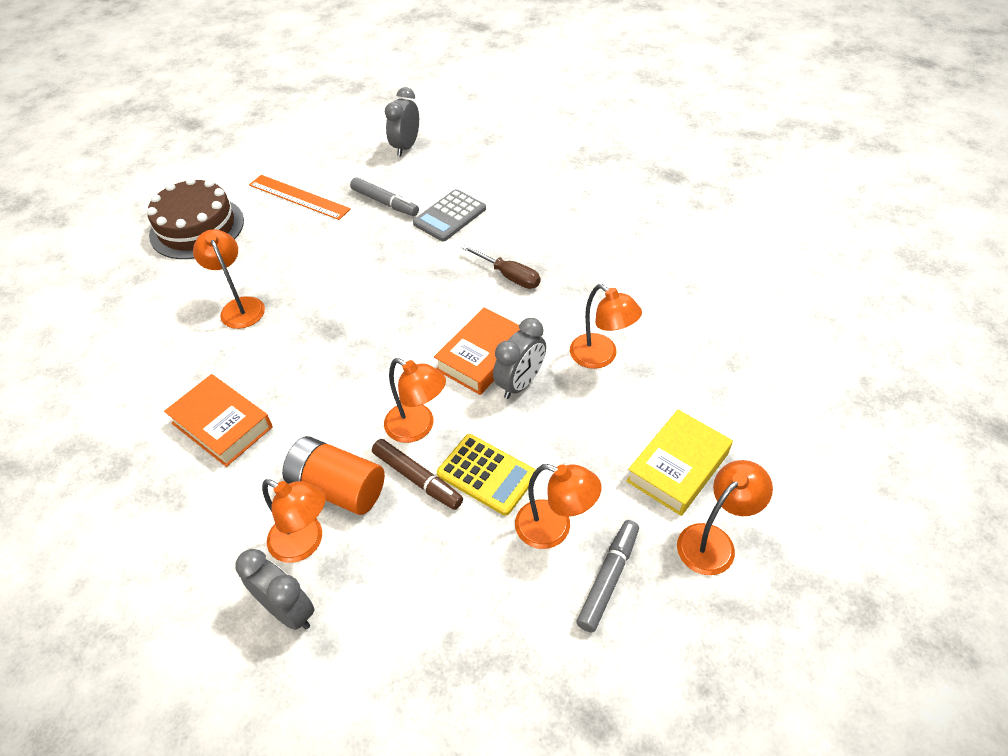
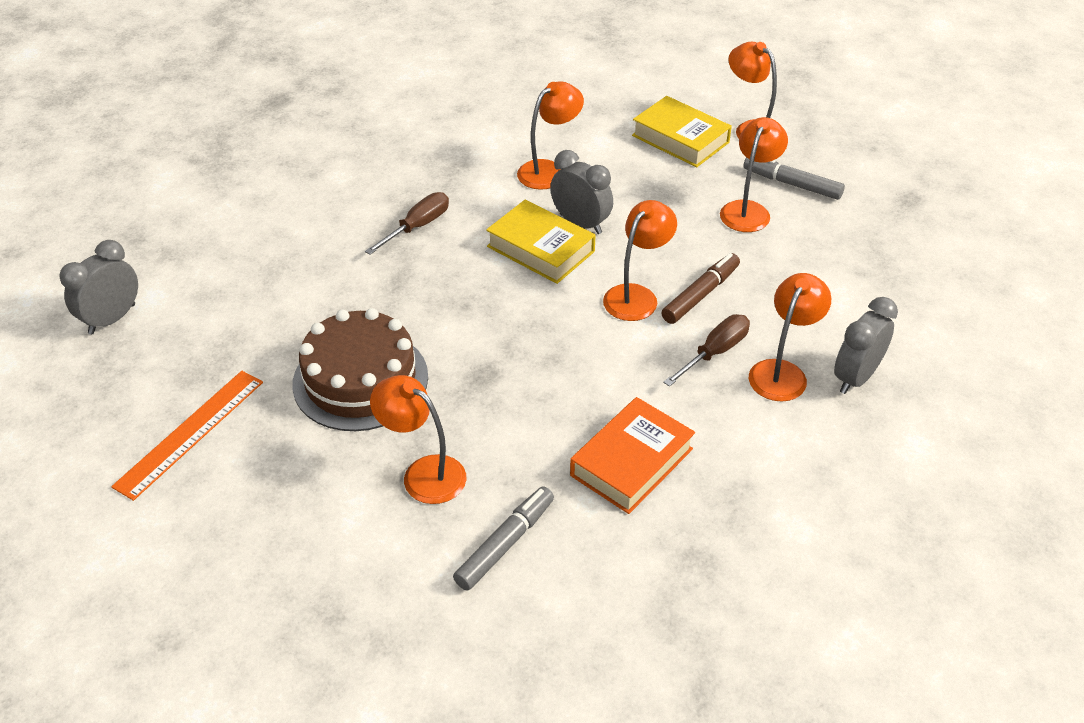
camera: 90 degrees left, 5 degrees down
brown cake [147,177,244,259] -> brown cake moved to [292,308,428,431]
orange lamp [193,229,265,329] -> orange lamp turned 60 degrees clockwise [370,375,466,504]
orange battery [282,436,385,515] -> brown screwdriver [663,314,750,387]
grey marker [350,177,419,216] -> grey marker moved to [453,486,554,591]
grey clock [385,87,419,156] -> grey clock turned 105 degrees clockwise [59,240,138,334]
grey calculator [413,189,486,241] -> none
orange book [434,307,520,395] -> yellow book [486,200,596,284]
yellow calculator [437,434,536,516] -> none

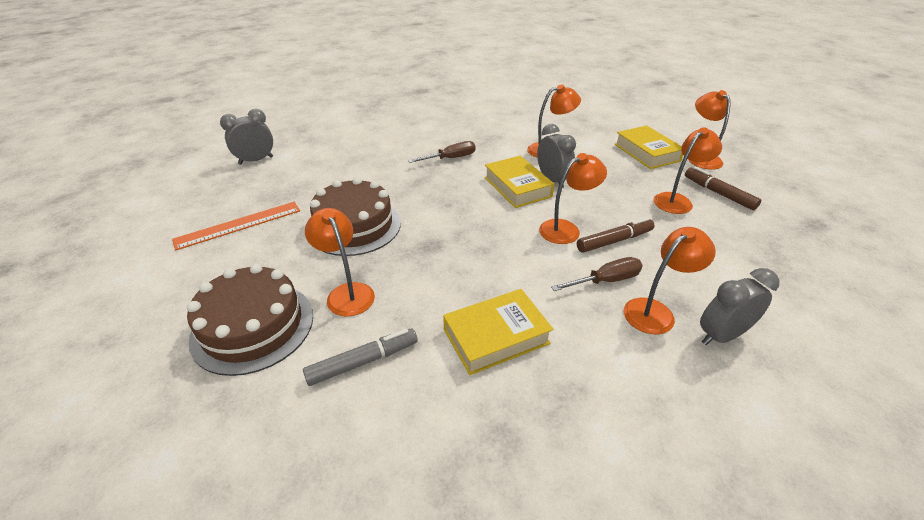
camera: 25 degrees right, 5 degrees down
orange book [570,397,695,514] -> yellow book [443,289,553,375]
grey marker [743,157,845,200] -> brown marker [685,167,761,210]
none -> brown cake [187,264,313,376]

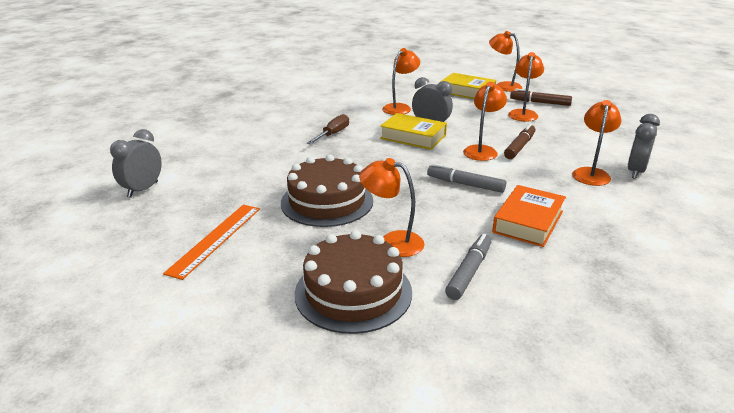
camera: 35 degrees left, 10 degrees down
yellow book [443,289,553,375] -> orange book [492,185,566,247]
brown screwdriver [551,257,643,291] -> none
none -> grey marker [427,163,506,193]

